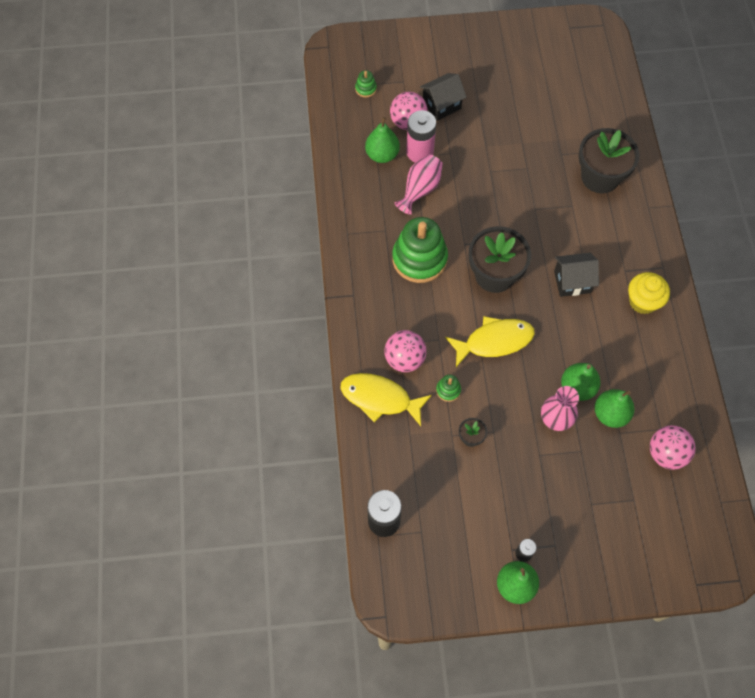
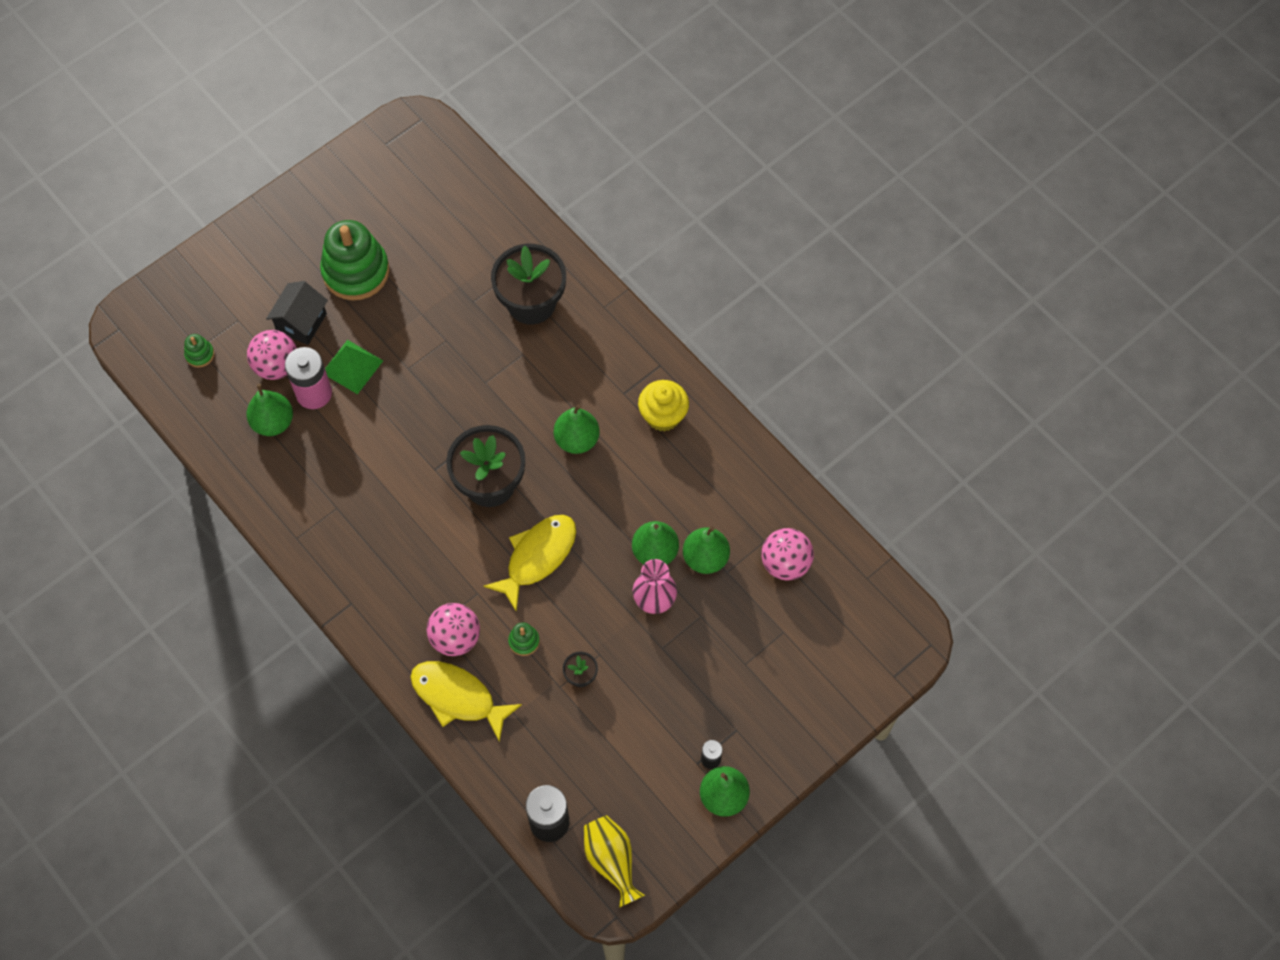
camera: 35 degrees left, 0 degrees up
yellow fish [340,373,432,426] -> yellow fish turned 45 degrees clockwise [410,661,522,742]
green stacking toy [392,217,448,283] -> green stacking toy moved to [320,220,389,300]
pink vase [395,154,443,215] -> none
black house [554,253,599,297] -> green pear [554,404,600,454]
none -> green pyramid [325,340,383,394]
none -> yellow vase [584,815,645,908]

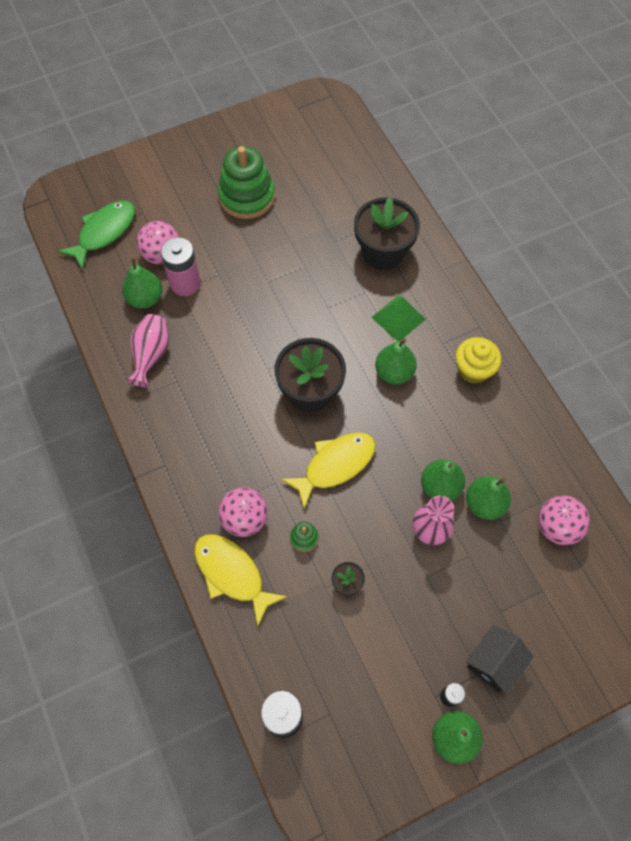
camera: 15 degrees right, 0 degrees up
green stacking toy [184,334,214,367] -> green fish [58,200,135,270]
black house [266,281,328,345] -> black house moved to [466,625,534,695]
green pyramid [325,340,383,394] -> green pyramid moved to [371,295,426,341]
yellow vase [584,815,645,908] -> none
none -> pink vase [126,314,169,387]

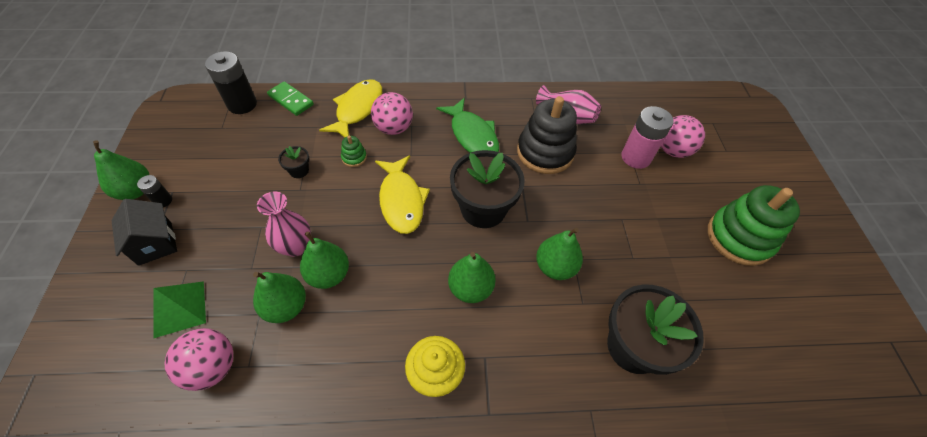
camera: 110 degrees right, 10 degrees down
green fish [58,200,135,270] -> green fish moved to [436,98,499,153]
green pear [122,257,162,309] -> green pear moved to [536,228,583,280]
yellow fish [194,534,287,626] -> yellow fish turned 45 degrees counterclockwise [319,79,382,138]
green pyramid [371,295,426,341] -> green pyramid moved to [153,281,206,338]
none -> green domino [267,81,314,116]
none -> black stacking toy [517,96,577,174]

